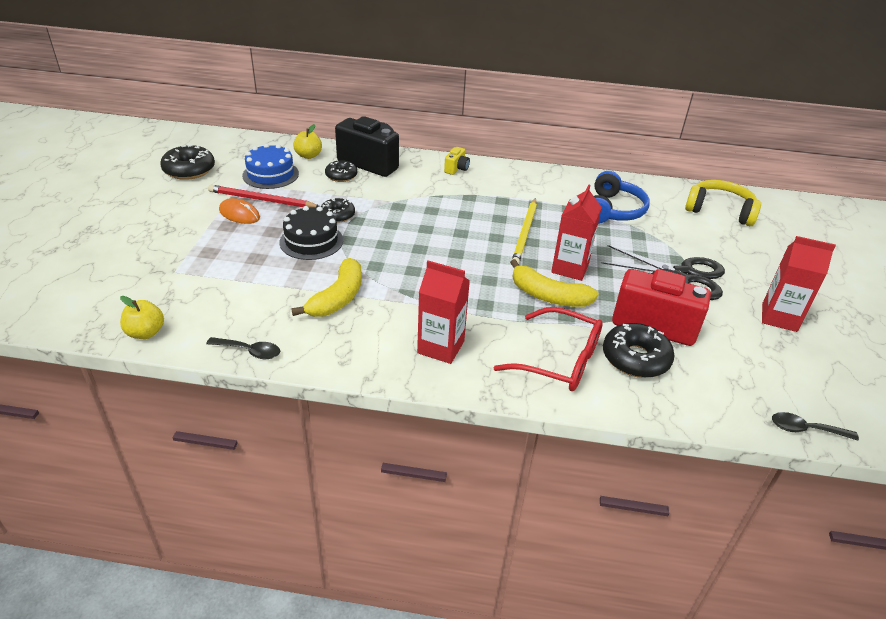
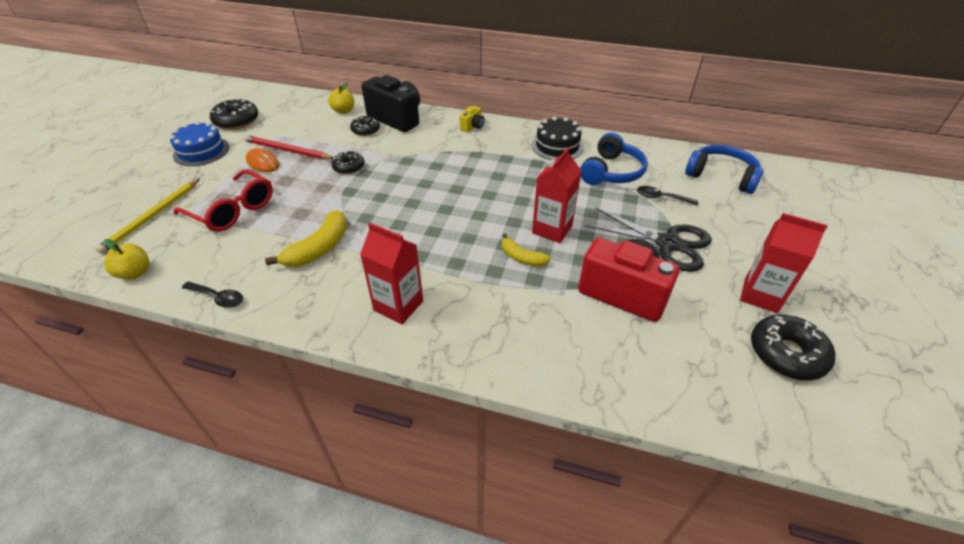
camera: 10 degrees right, 5 degrees up
blue cake [242,144,299,189] -> blue cake moved to [170,121,229,166]
black cake [280,206,343,260] -> black cake moved to [531,117,584,160]
red glasses [493,307,603,391] -> red glasses moved to [174,169,273,232]
yellow banana [510,259,599,307] -> yellow banana [502,233,551,266], size x0.61
yellow pencil [512,198,537,264] -> yellow pencil moved to [95,179,200,254]
black donut [603,323,675,378] -> black donut moved to [751,315,835,381]
yellow headphones [685,180,761,226] -> blue headphones [685,145,763,194]
black spoon [772,412,859,441] -> black spoon moved to [637,186,698,206]

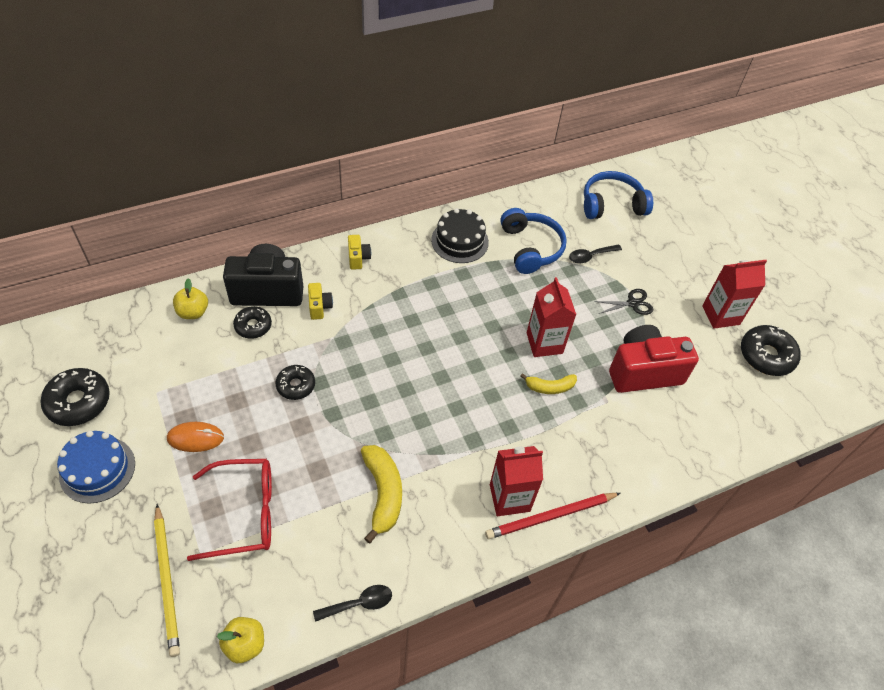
camera: 45 degrees left, 10 degrees up
red pencil [243,135,334,159] -> red pencil moved to [485,493,620,539]
black scissors [585,207,712,272] -> black scissors [594,289,653,315], size x0.52
none -> yellow camera [308,283,333,320]

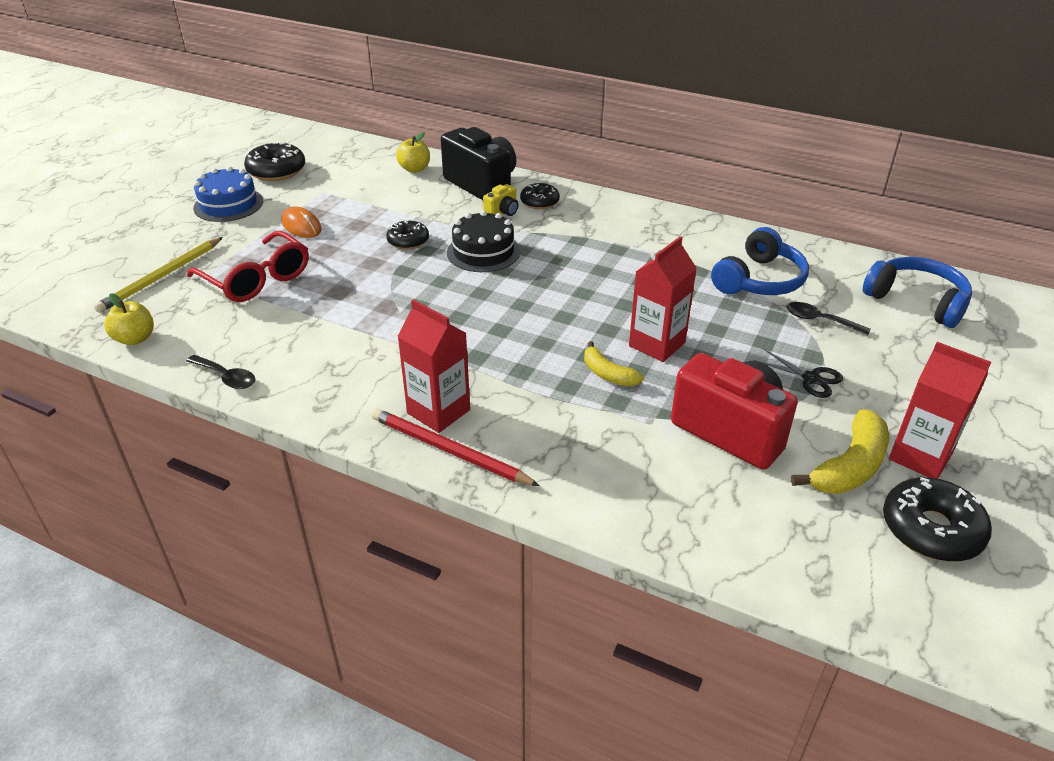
camera: 55 degrees right, 15 degrees down
black donut [233,306,272,339] -> black donut moved to [520,183,560,209]
yellow camera [348,235,371,270] -> none
yellow banana [361,445,402,543] -> yellow banana moved to [791,409,889,494]
black cake [431,208,489,263] -> black cake moved to [447,210,520,272]

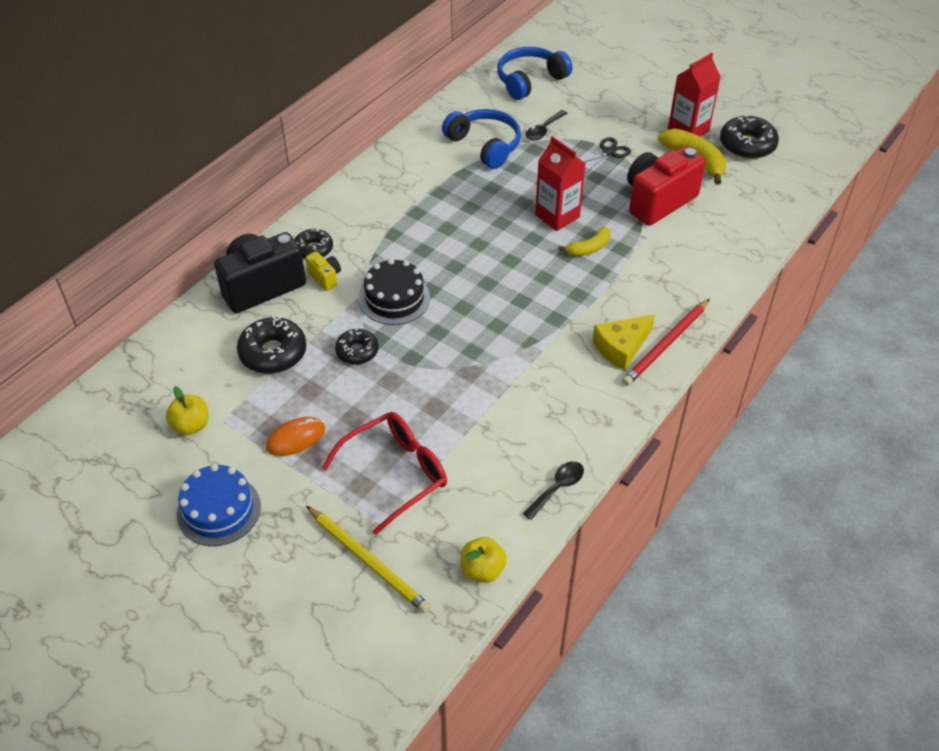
camera: 80 degrees left, 10 degrees up
black donut [244,142,305,181] -> black donut moved to [237,316,307,374]
yellow apple [396,132,430,173] -> yellow apple moved to [166,386,209,435]
red carton [397,299,470,433] -> yellow cheese [593,314,655,370]

